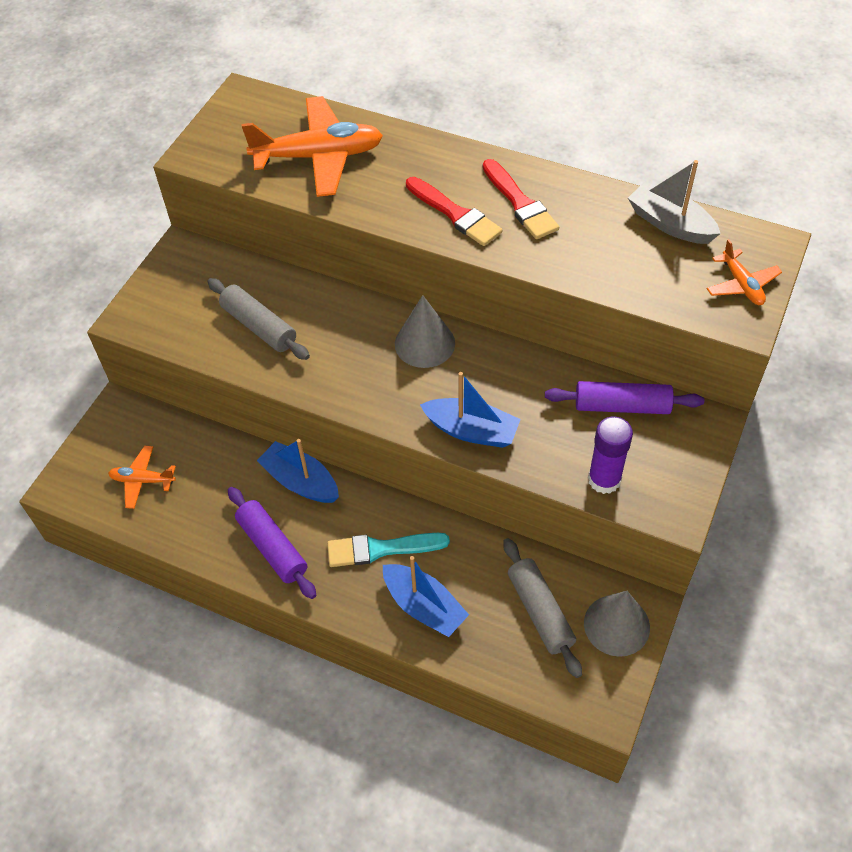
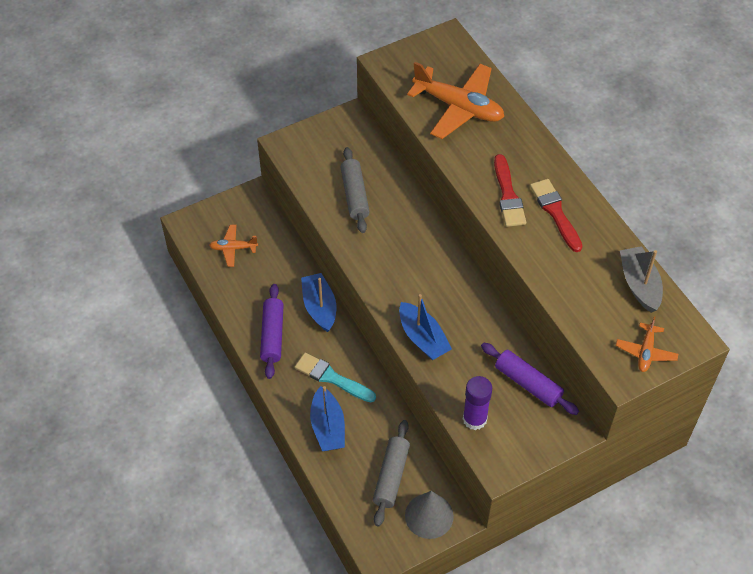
camera: 35 degrees right, 0 degrees up
orange plane [108,446,176,509] -> orange plane turned 45 degrees counterclockwise [209,225,258,267]
grey cone [395,295,455,368] -> none
red brush [483,159,559,239] -> red brush turned 150 degrees clockwise [530,179,583,252]

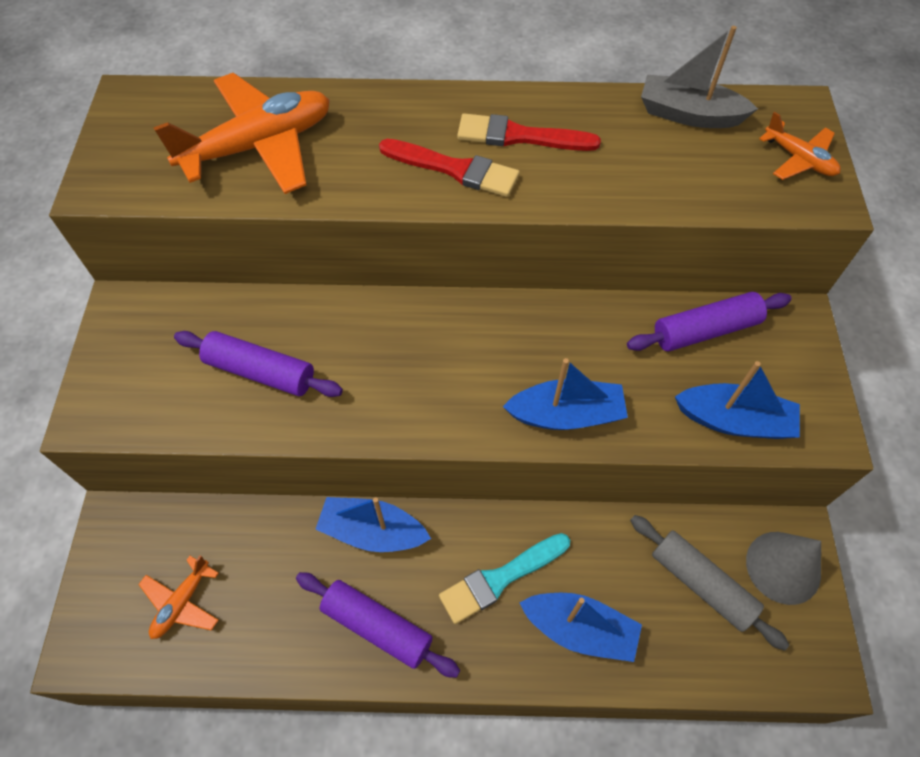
camera: 60 degrees left, 5 degrees up
grey rolling pin [340,147,370,233] -> purple rolling pin [174,331,343,397]
purple glue stick [463,376,492,430] -> blue boat [675,361,800,439]

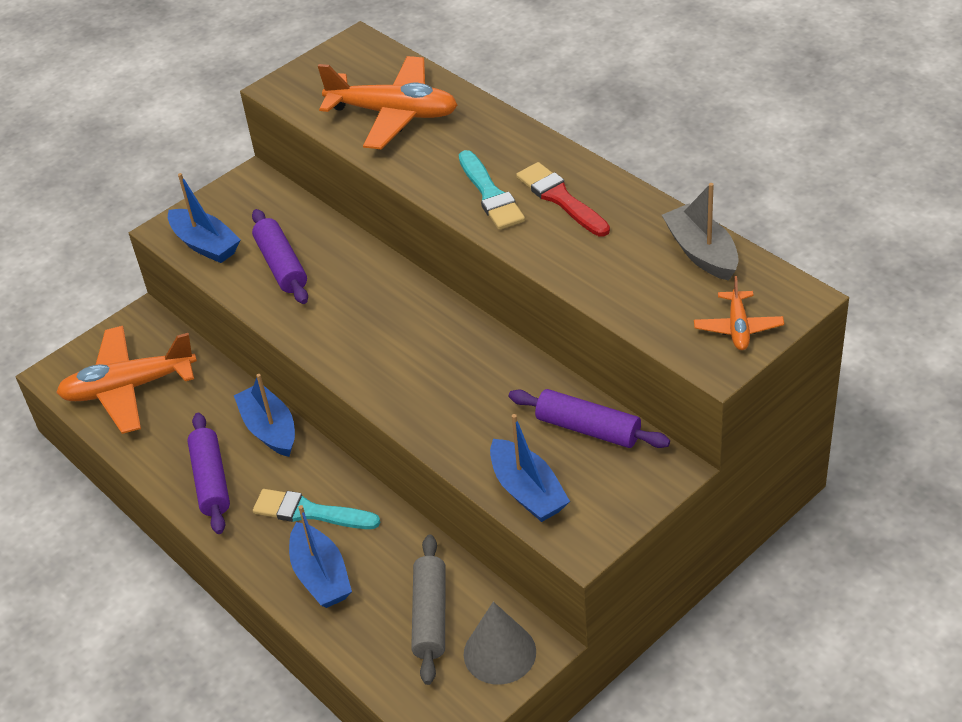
camera: 50 degrees right, 15 degrees down
orange plane [138,555,219,639] -> orange plane [56,326,197,434], size x1.99
red brush [379,139,520,197] -> turquoise brush [459,150,525,230]
blue boat [503,358,628,430] -> blue boat moved to [168,173,241,263]

